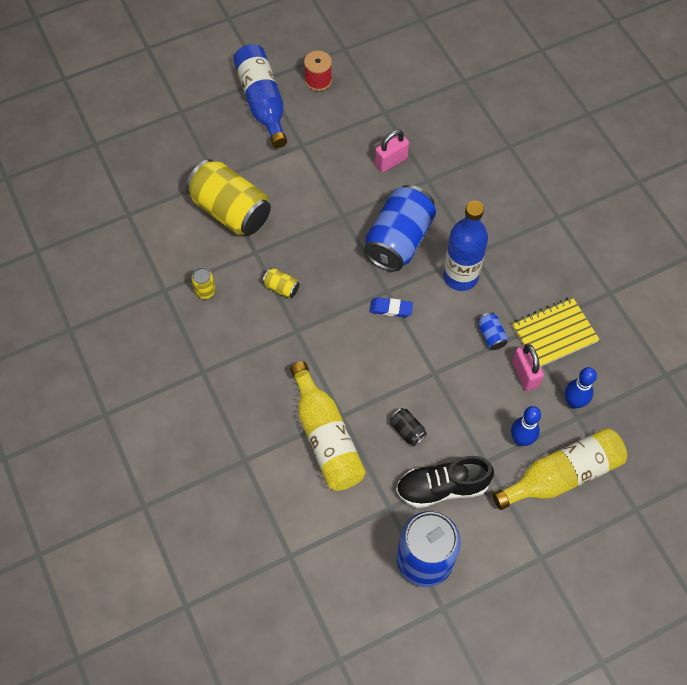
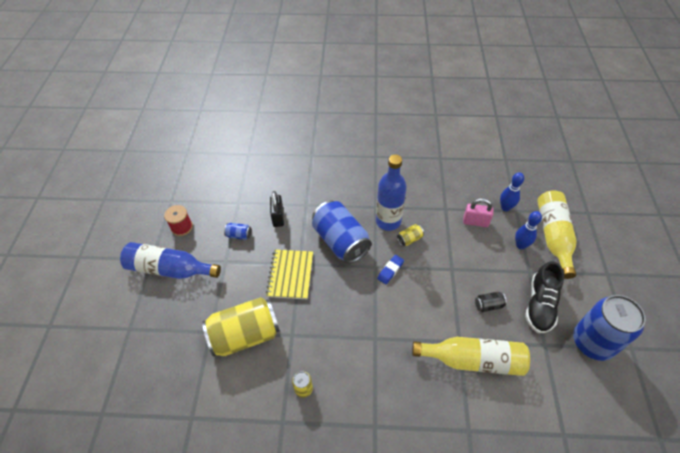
camera: 60 degrees left, 10 degrees down
yellow can [262,268,300,298] -> yellow can moved to [397,224,424,246]
pink padlock [375,130,409,173] -> black padlock [270,191,284,227]
blue can [478,312,508,350] -> blue can moved to [224,223,251,240]
yellow notebook [511,297,600,366] -> yellow notebook moved to [266,250,313,299]

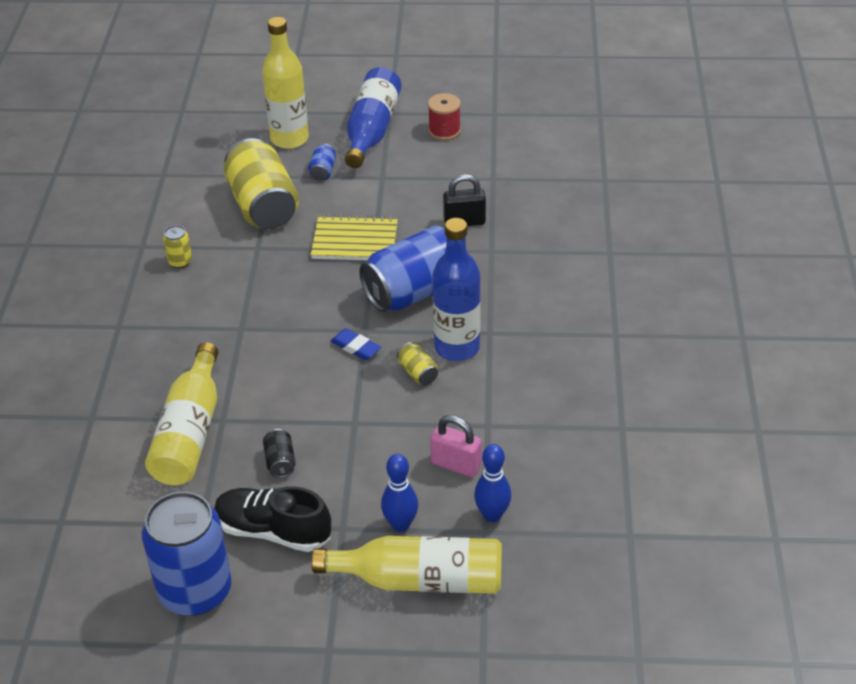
camera: 90 degrees right, 10 degrees down
blue can [224,223,251,240] -> blue can moved to [308,144,336,181]
pink padlock [463,198,493,227] -> pink padlock turned 75 degrees counterclockwise [430,415,482,477]
none -> yellow bottle [262,17,309,149]

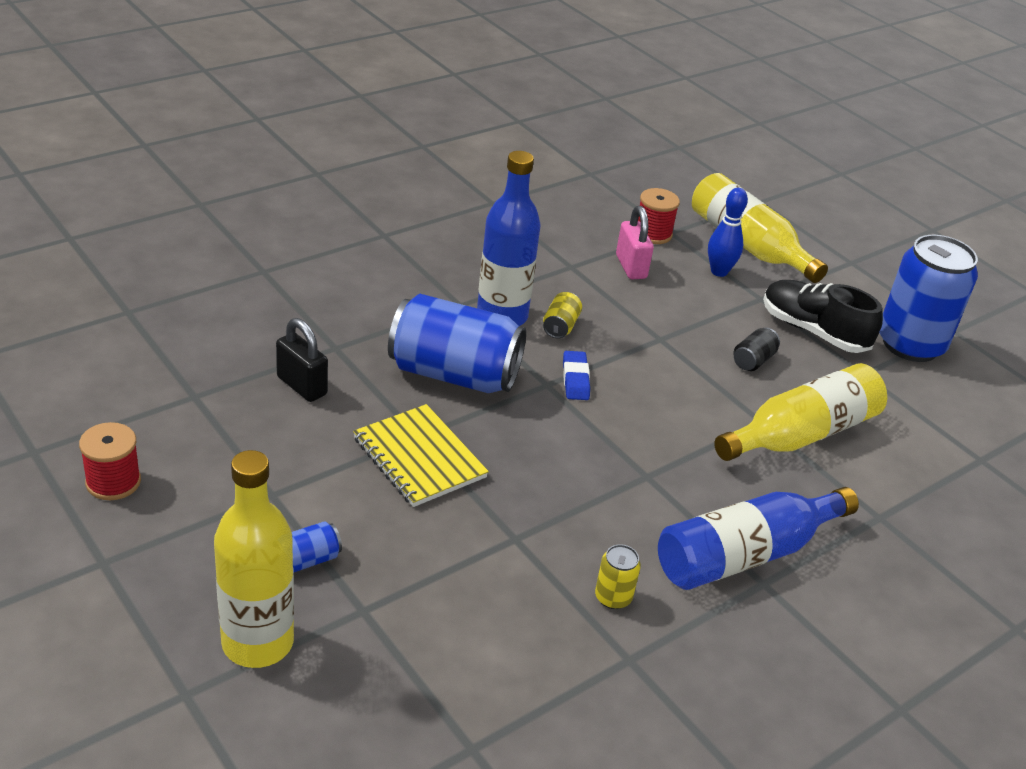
camera: 135 degrees left, 5 degrees down
black shoe [214,486,331,552] -> black shoe turned 150 degrees clockwise [763,280,883,353]
yellow can [224,138,299,229] -> none
blue bottle [345,67,401,168] -> blue bottle moved to [658,487,859,590]
blue bowling pin [474,444,511,522] -> red spool [638,188,680,244]

